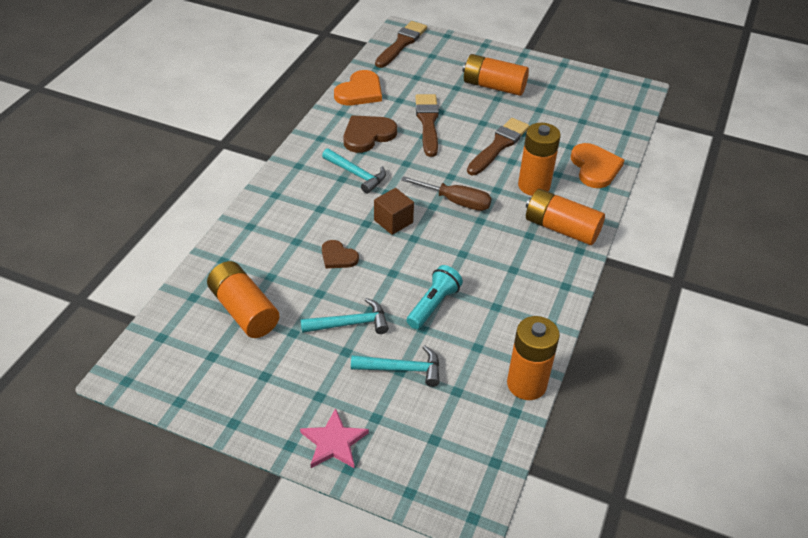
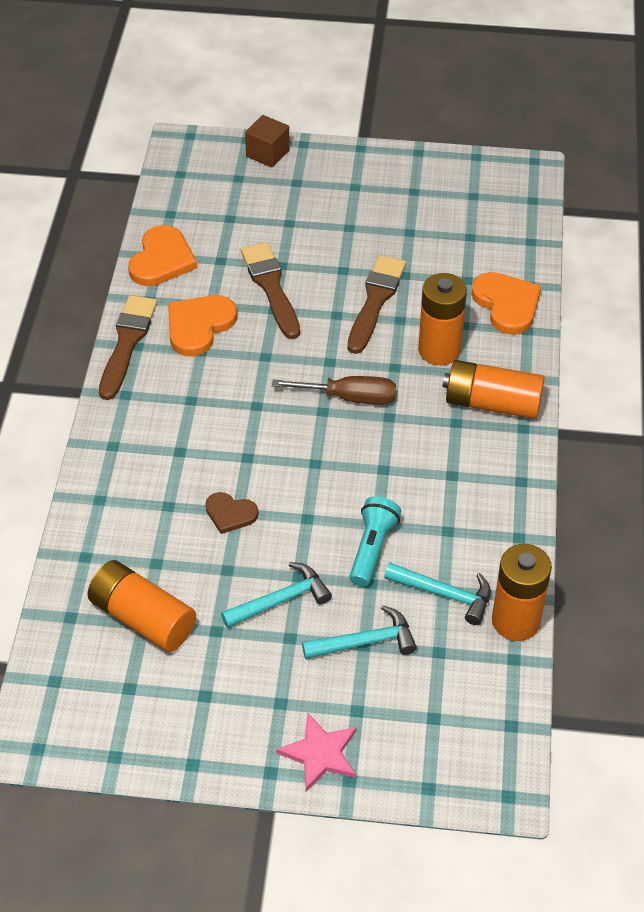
camera: 15 degrees left, 5 degrees up
turquoise hammer [322,148,386,194] -> turquoise hammer moved to [384,563,491,625]
brown heart [343,115,397,153] -> orange heart [168,295,237,356]
brown cube [374,188,414,235] -> brown cube moved to [245,115,290,168]
brown brush [375,21,427,68] -> brown brush moved to [99,295,157,400]
orange battery [463,54,529,96] -> none

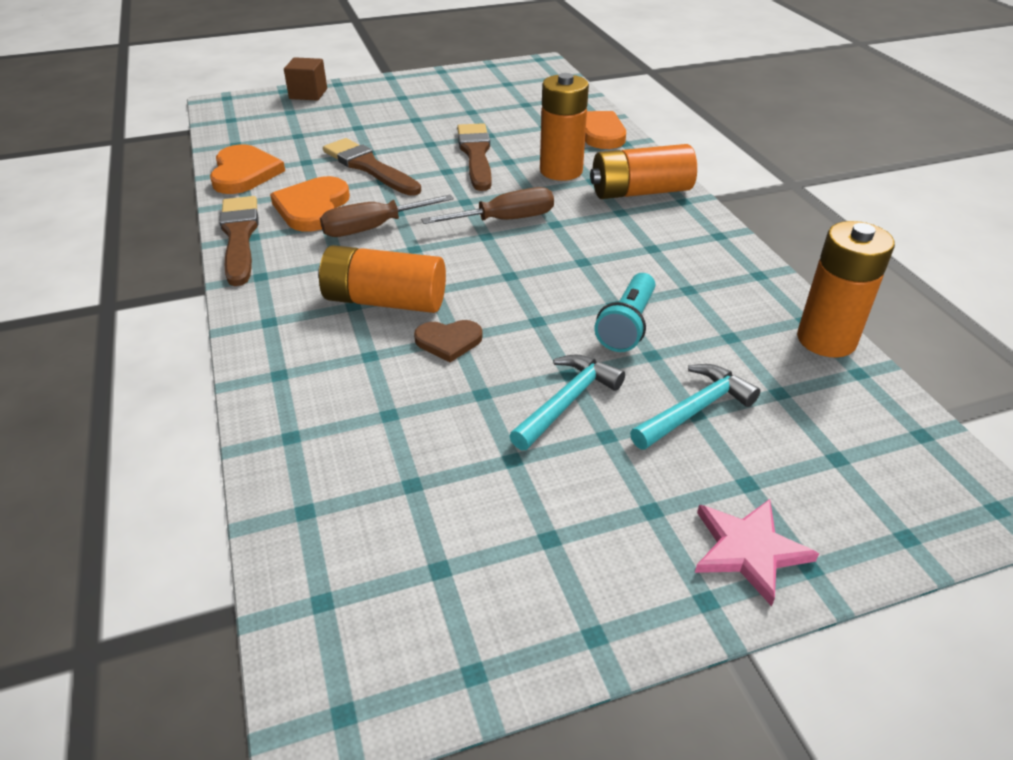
camera: 25 degrees left, 10 degrees down
orange battery [88,560,196,652] -> orange battery moved to [318,245,446,313]
turquoise flashlight [349,496,401,587] -> turquoise flashlight turned 150 degrees counterclockwise [595,273,655,352]
turquoise hammer [384,563,491,625] -> none
none -> brown screwdriver [320,194,454,237]

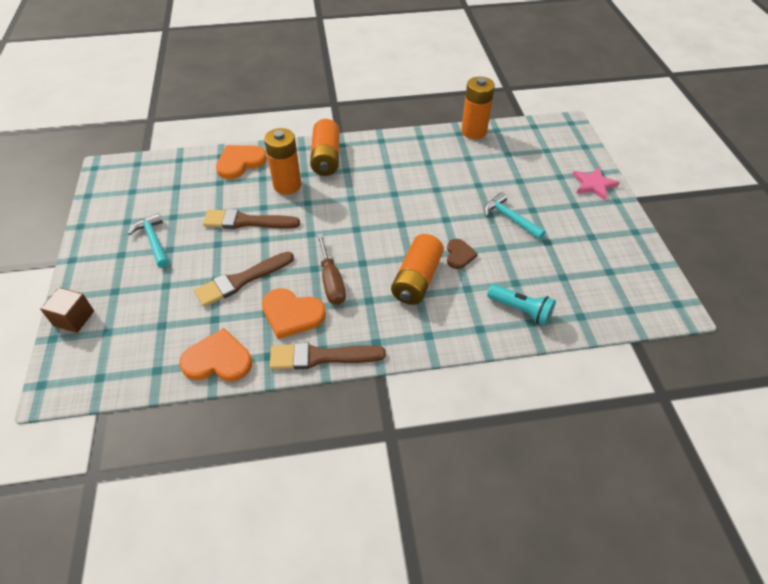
camera: 80 degrees left, 10 degrees up
brown screwdriver [421,187,554,224] -> none
turquoise flashlight [595,273,655,352] -> turquoise flashlight moved to [487,284,556,326]
turquoise hammer [630,364,760,450] -> turquoise hammer moved to [128,213,169,268]

